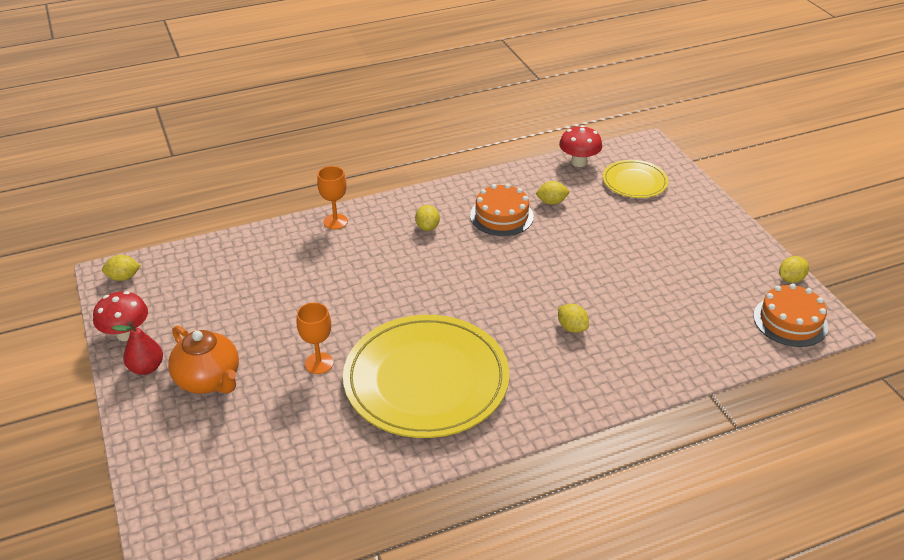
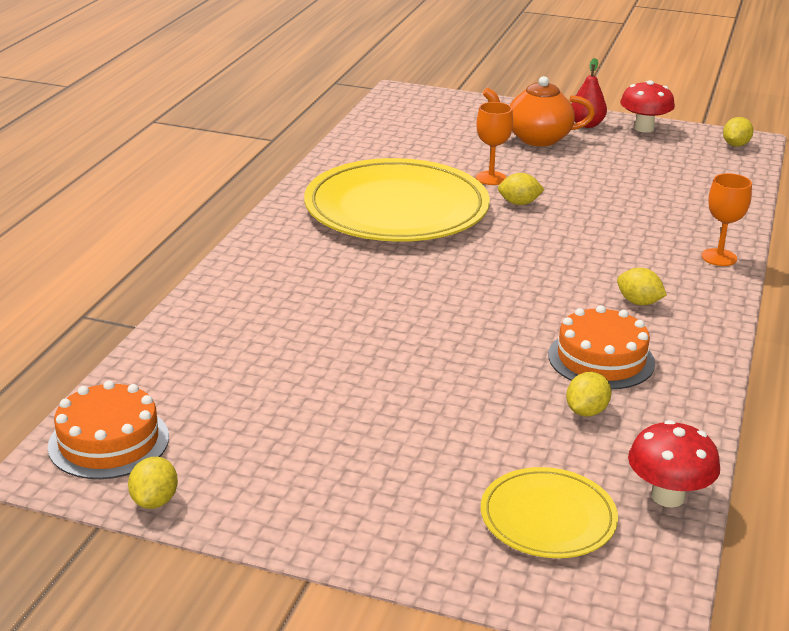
camera: 130 degrees right, 10 degrees down
yellow lemon [558,304,589,333] -> yellow lemon moved to [498,173,545,205]

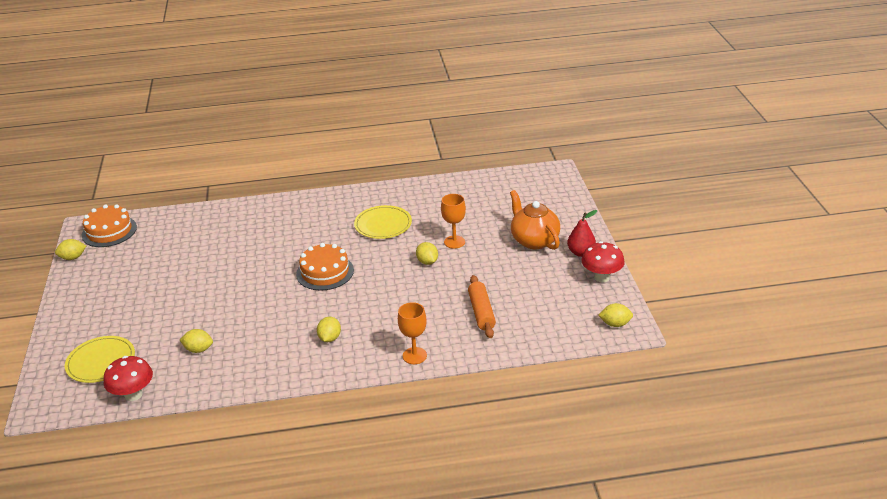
camera: 65 degrees right, 5 degrees up
yellow plate [304,158,490,242] -> yellow plate [354,205,412,239], size x0.50
orange cake [548,305,655,389] -> orange cake moved to [296,243,354,290]
none -> orange rolling pin [468,275,496,338]

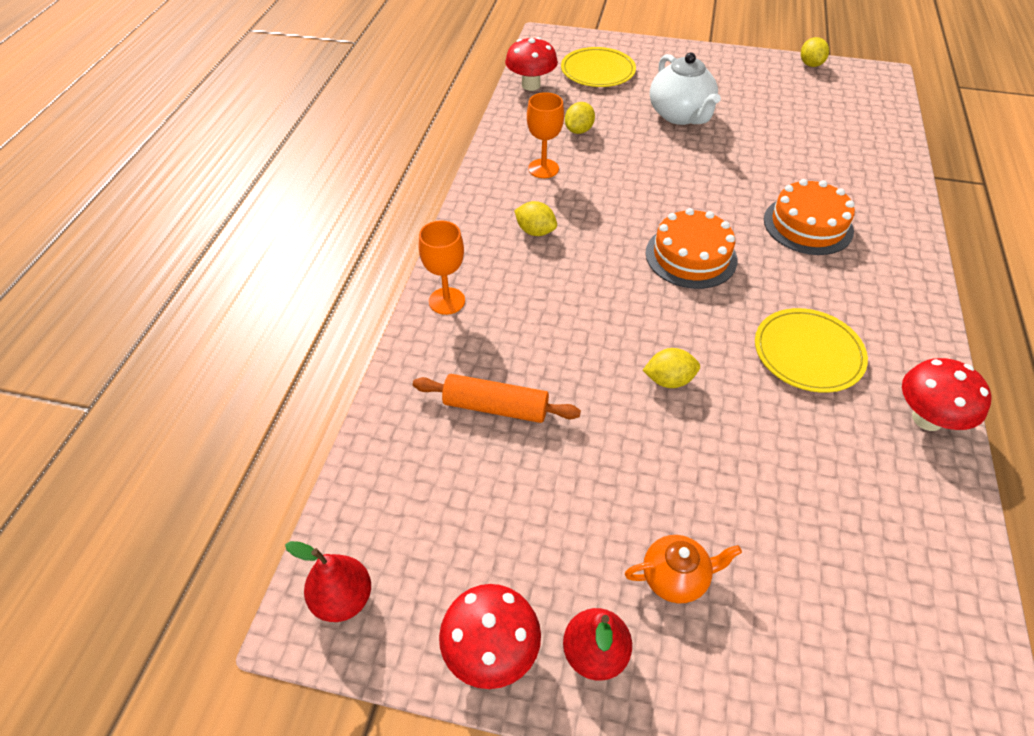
camera: 110 degrees right, 15 degrees up
orange cake [82,204,137,247] -> orange cake moved to [764,179,855,255]
orange goblet [441,194,466,249] -> orange goblet moved to [527,92,564,178]
orange teapot [510,190,560,250] -> orange teapot [625,535,742,603], size x0.60
yellow lemon [598,303,633,327] -> red pear [285,541,371,622]
none -> white teapot [650,52,721,125]
none -> red mushroom [902,358,992,431]

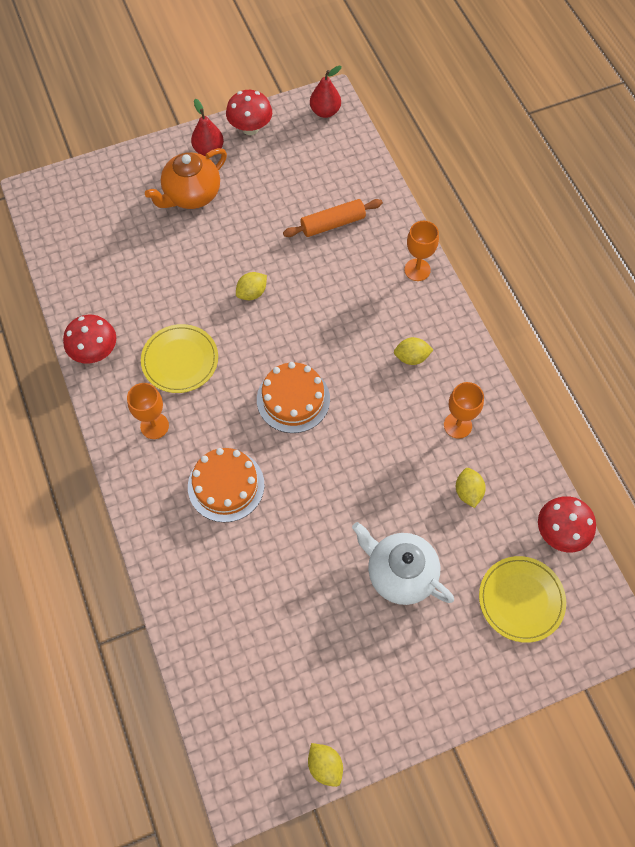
camera: 145 degrees right, 15 degrees up
orange teapot [625,535,742,603] -> orange teapot [145,148,227,209], size x1.68
none -> orange goblet [127,383,169,439]

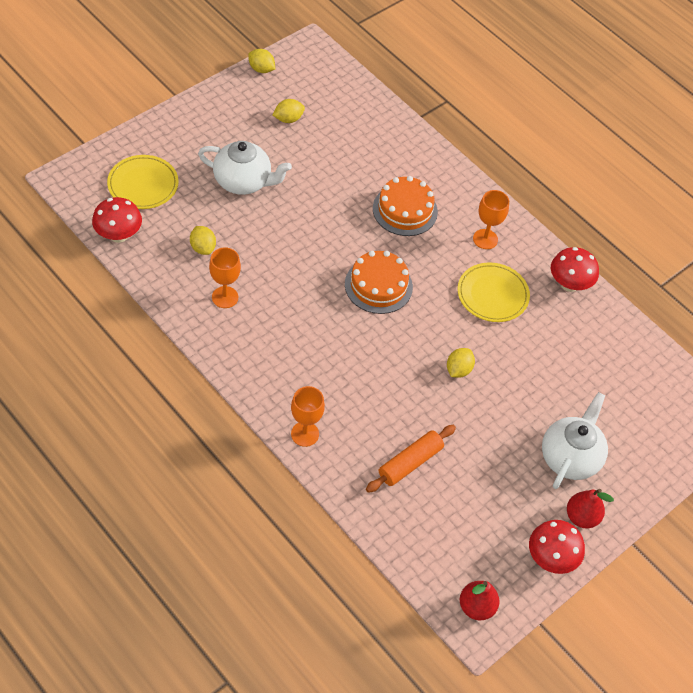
camera: 155 degrees right, 10 degrees down
orange teapot [145,148,227,209] -> white teapot [542,392,608,489]
yellow lemon [394,337,433,365] -> yellow lemon moved to [273,99,305,123]

